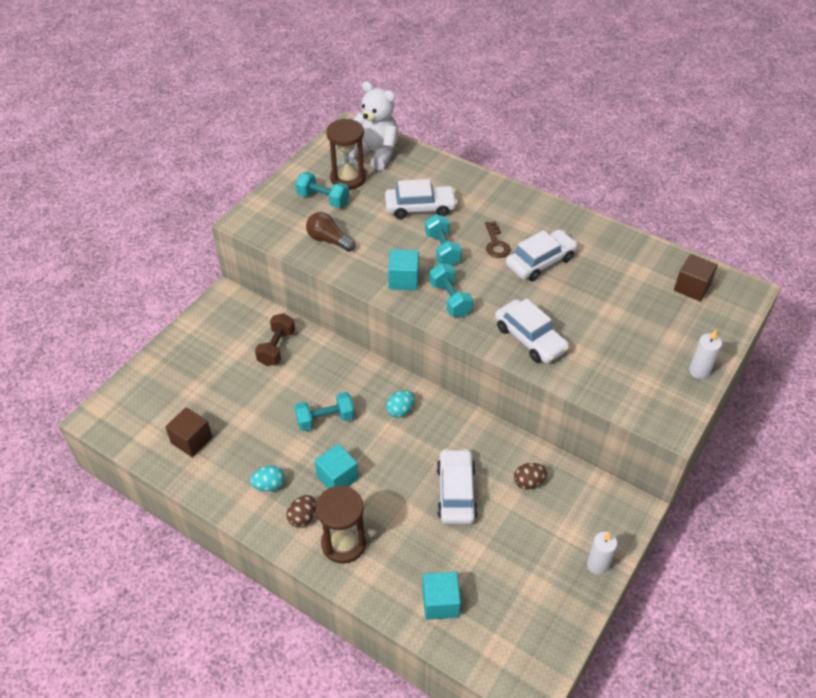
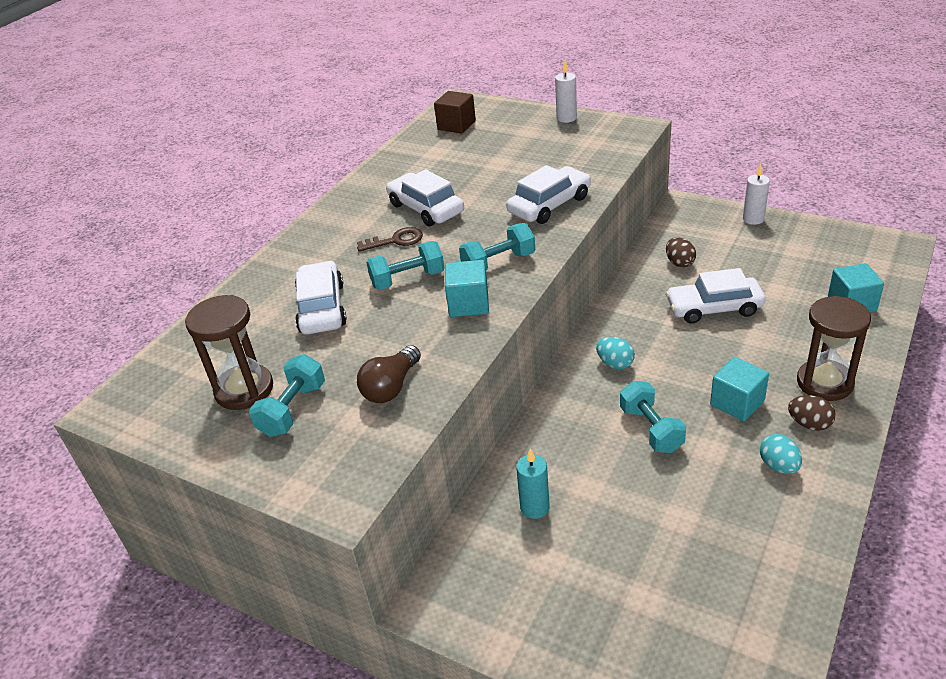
camera: 90 degrees left, 10 degrees down
brown cube [165,407,212,457] -> none
brown dumbbell [255,313,295,366] -> turquoise candle [516,448,550,519]
white teddy bear [349,81,398,170] -> none

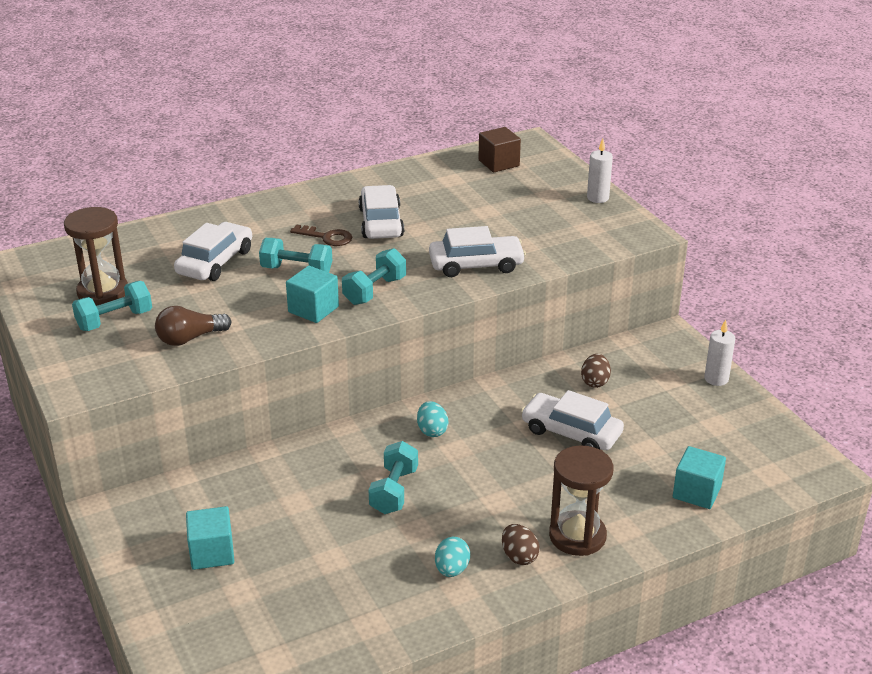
camera: 30 degrees right, 5 degrees down
turquoise dumbbell [459,223,535,271] -> turquoise dumbbell turned 60 degrees counterclockwise [342,248,406,305]
turquoise candle [516,448,550,519] -> none
turquoise cube [710,357,769,422] -> turquoise cube moved to [186,506,234,570]

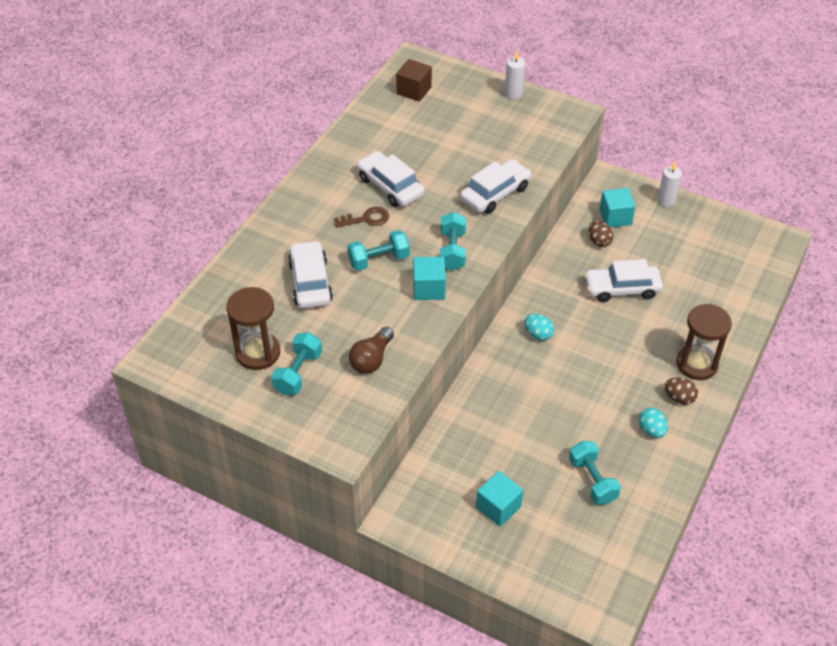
camera: 35 degrees left, 15 degrees up
turquoise dumbbell [369,441,418,514] -> turquoise dumbbell moved to [569,441,621,504]
turquoise cube [673,446,726,509] -> turquoise cube moved to [600,188,636,227]

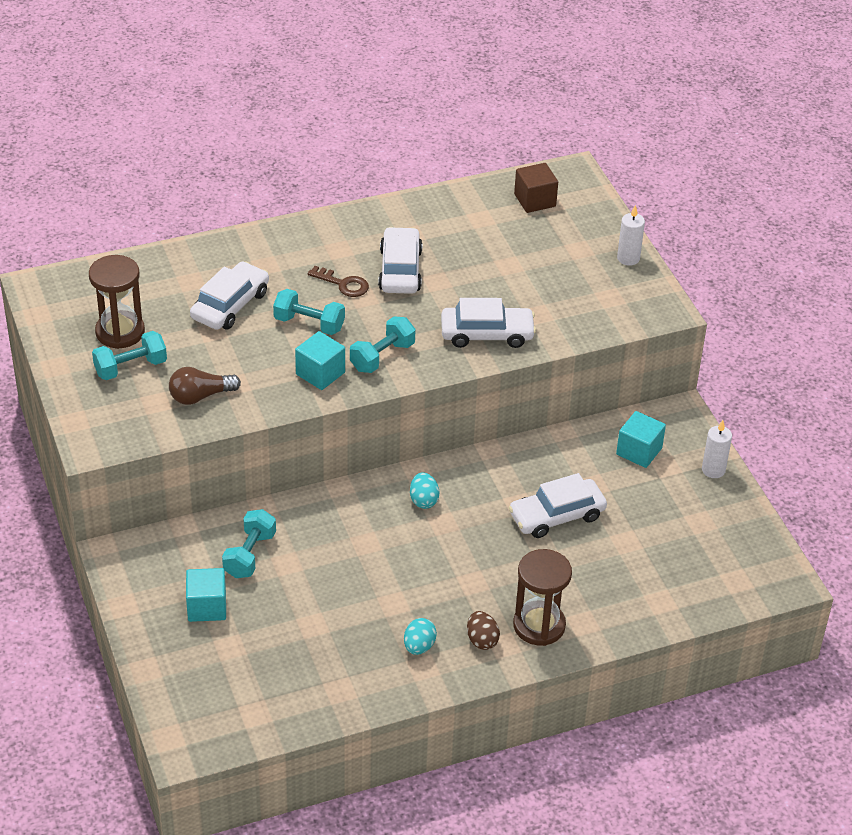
camera: 40 degrees right, 5 degrees down
turquoise dumbbell [569,441,621,504] -> turquoise dumbbell moved to [222,509,276,578]
white car [584,259,663,302] -> white car turned 60 degrees counterclockwise [508,473,607,538]
brown egg [589,220,613,247] -> none

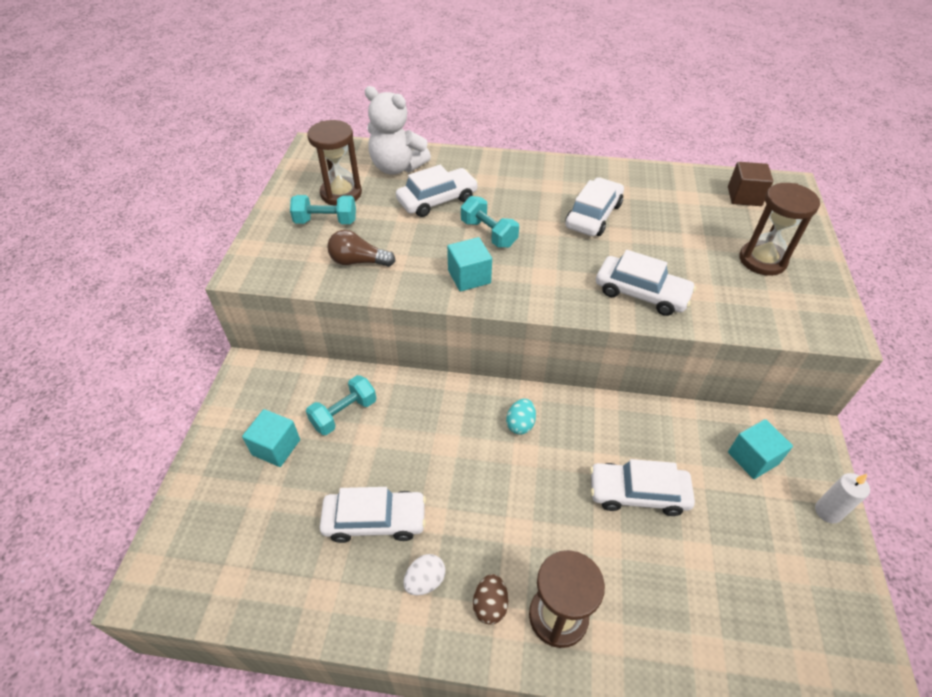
camera: 30 degrees right, 5 degrees up
brown key [307,266,369,297] -> none
turquoise dumbbell [350,316,416,373] -> none
turquoise egg [404,618,437,655] -> white egg [403,554,445,596]
white candle [617,205,645,266] -> none
none -> white car [320,487,426,543]
none -> white teddy bear [365,86,431,175]
none -> brown hourglass [740,183,820,276]

